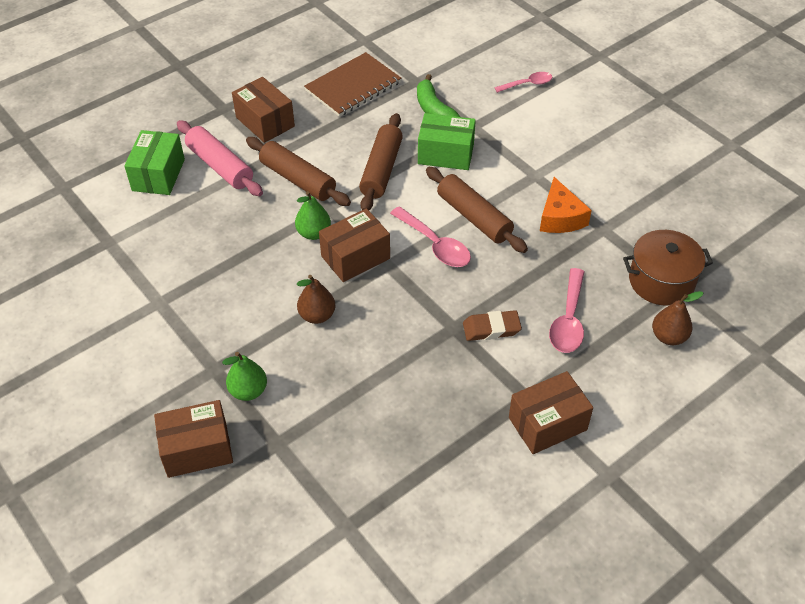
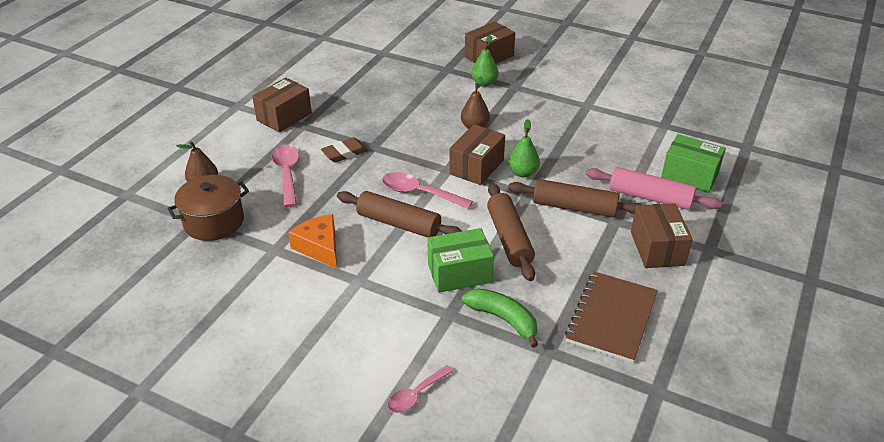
camera: 155 degrees right, 10 degrees down
green box [124,130,185,195] -> green box turned 45 degrees counterclockwise [661,134,726,193]
brown box [232,77,295,143] -> brown box turned 60 degrees clockwise [631,203,693,268]

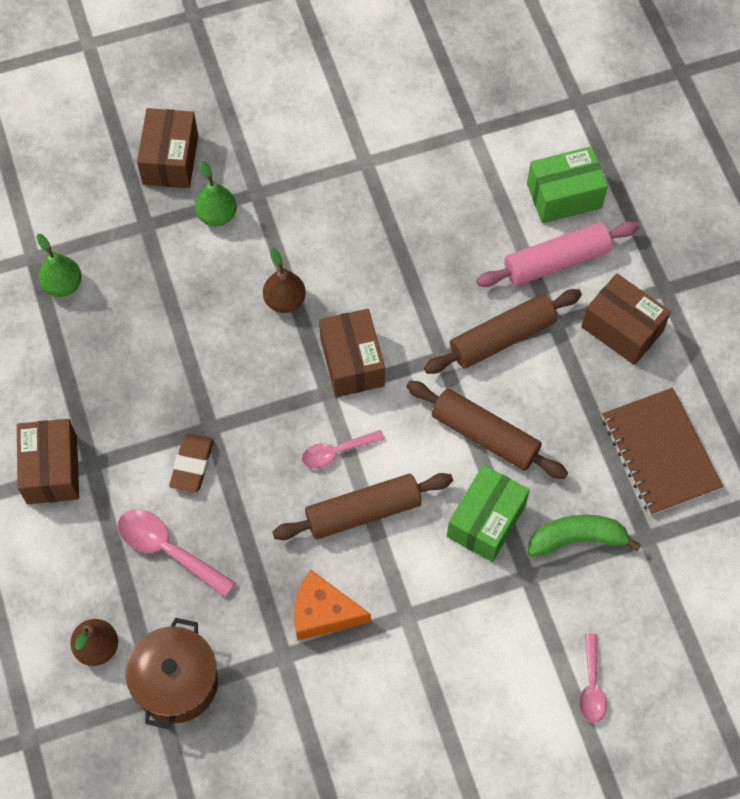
camera: 45 degrees left, 25 degrees up
pink spoon [382,172,473,209] -> pink spoon [302,430,385,469], size x0.65
green pear [508,119,540,177] -> green pear moved to [36,234,82,297]

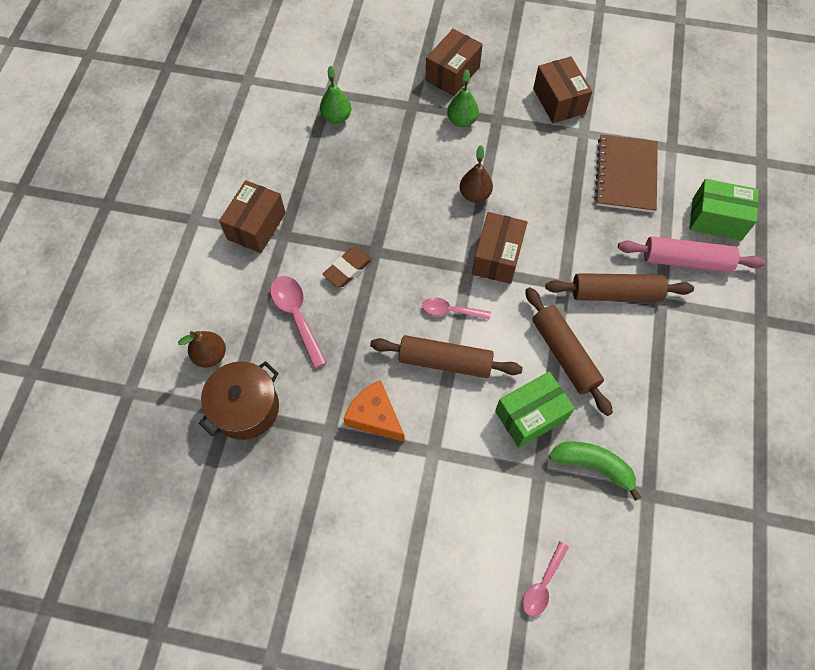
camera: 30 degrees right, 0 degrees up
brown box [581,273,671,365] -> brown box moved to [533,56,592,123]
brown notebook [602,388,723,515] -> brown notebook moved to [595,134,658,213]

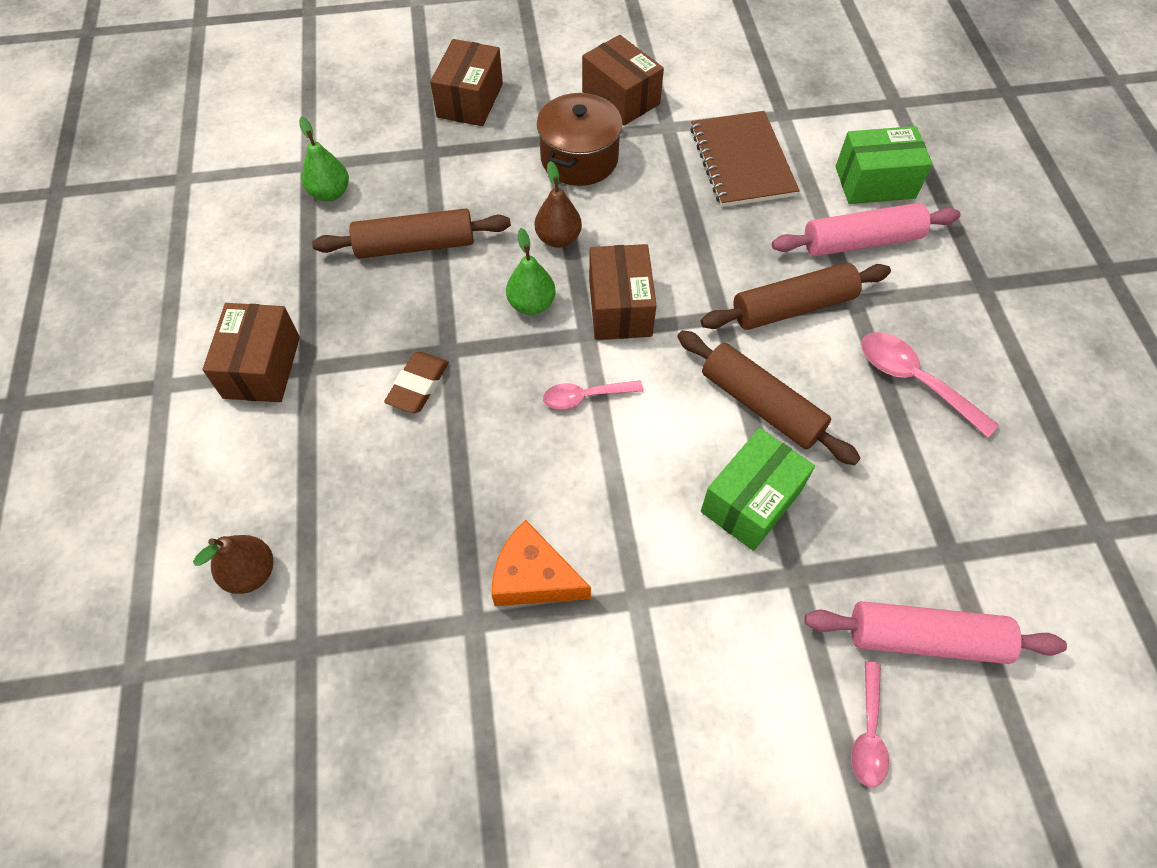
camera: 20 degrees left, 5 degrees down
brown pot [199,361,279,440] -> brown pot moved to [537,93,623,186]
pink spoon [270,276,327,368] -> pink spoon moved to [861,332,999,438]
brown rolling pin [370,335,523,378] -> brown rolling pin moved to [312,208,511,259]
green pear [447,69,479,127] -> green pear moved to [506,228,556,315]
green banana [549,441,642,501] -> none
none -> pink rolling pin [804,601,1067,664]

